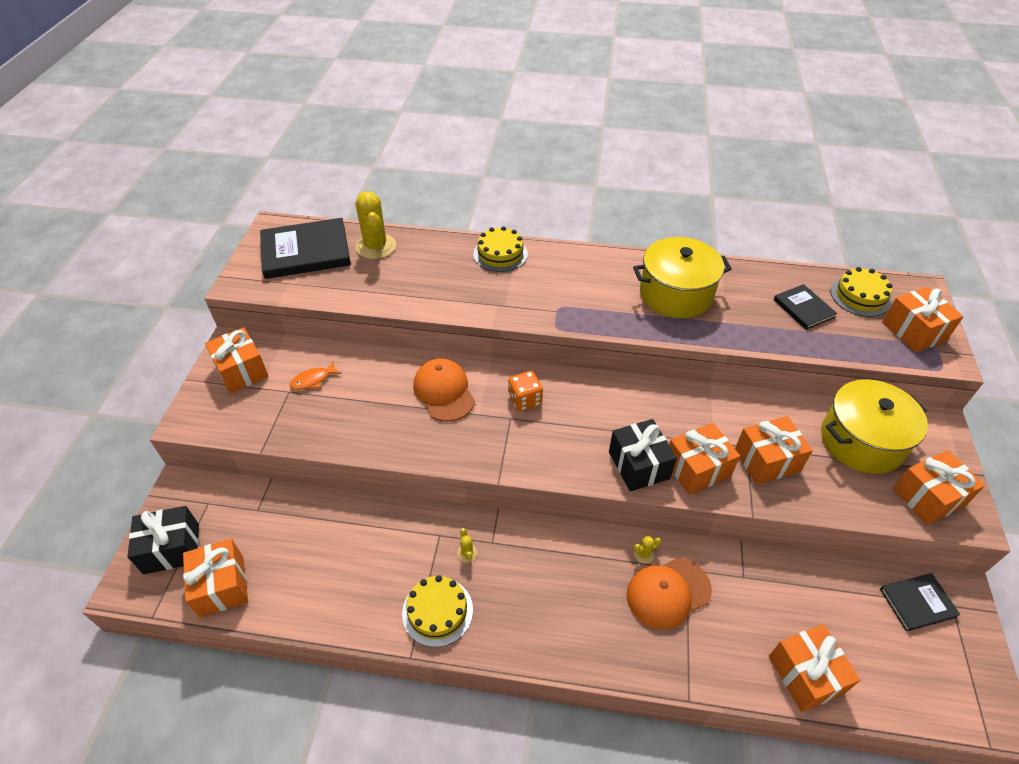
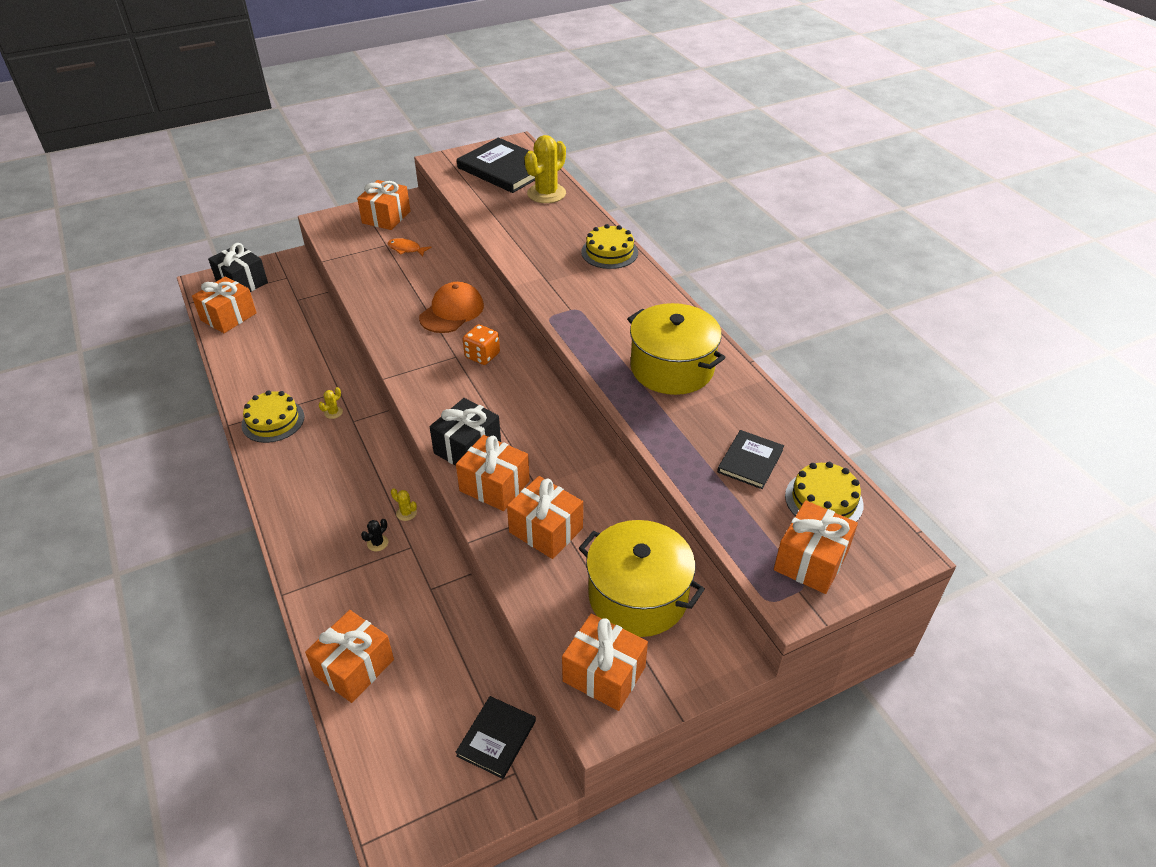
camera: 55 degrees right, 5 degrees down
orange cap [626,557,712,630] -> black cactus [361,519,388,551]
black book [880,573,961,632] -> black book turned 75 degrees clockwise [456,696,536,779]

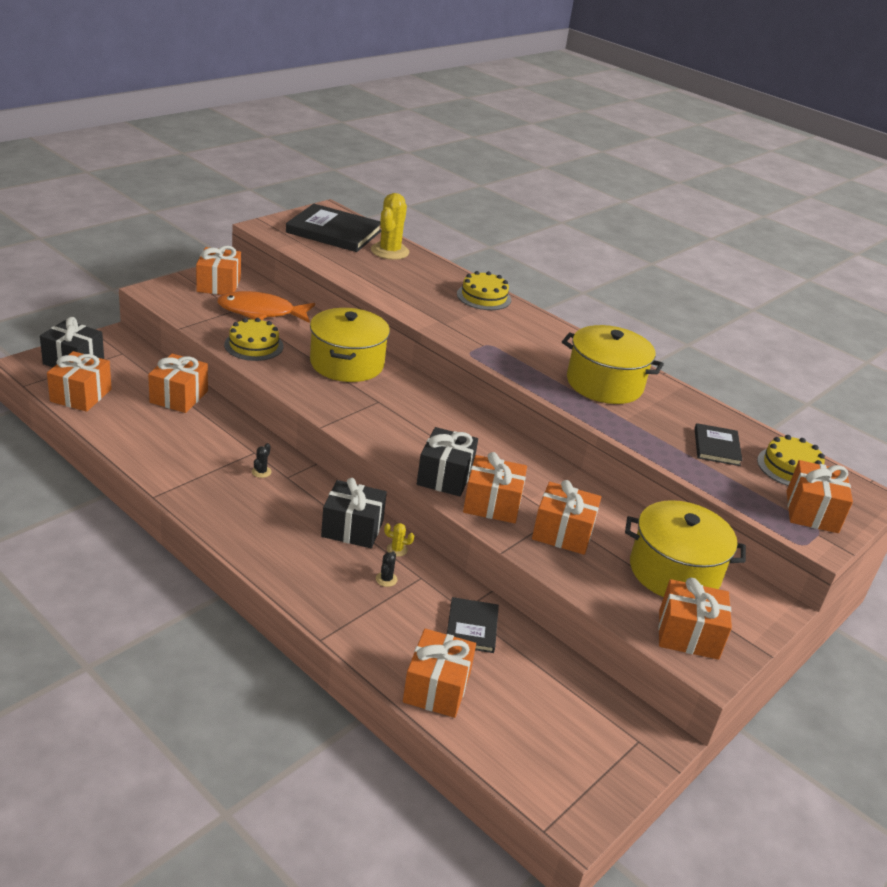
camera: 25 degrees left, 10 degrees down
yellow cake [241,390,304,443] -> yellow cake moved to [224,318,284,361]
yellow cactus [319,387,343,419] -> black cactus [252,443,272,478]
orange fish [387,238,432,257] -> orange fish [217,291,315,323], size x2.04
orange cap [419,282,484,333] -> yellow pot [310,308,390,382]
black book [456,696,536,779] -> black book moved to [447,597,499,653]
orange dice [463,324,500,365] -> none
none -> orange gift [148,354,208,413]
none -> black gift [321,478,387,548]

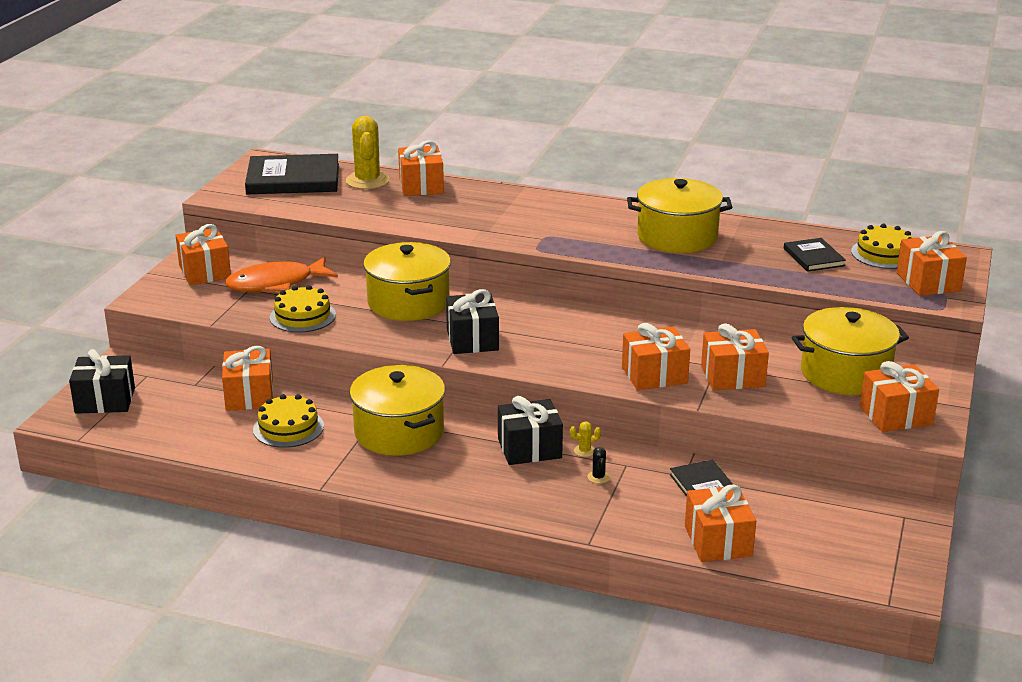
camera: 20 degrees left, 5 degrees down
orange gift [47,351,112,412] -> orange gift moved to [398,140,444,196]
black cactus [252,443,272,478] -> yellow pot [349,365,445,456]
black gift [417,427,478,496] -> black gift moved to [446,289,499,354]
yellow cake [457,271,511,310] -> yellow cake moved to [253,394,324,448]

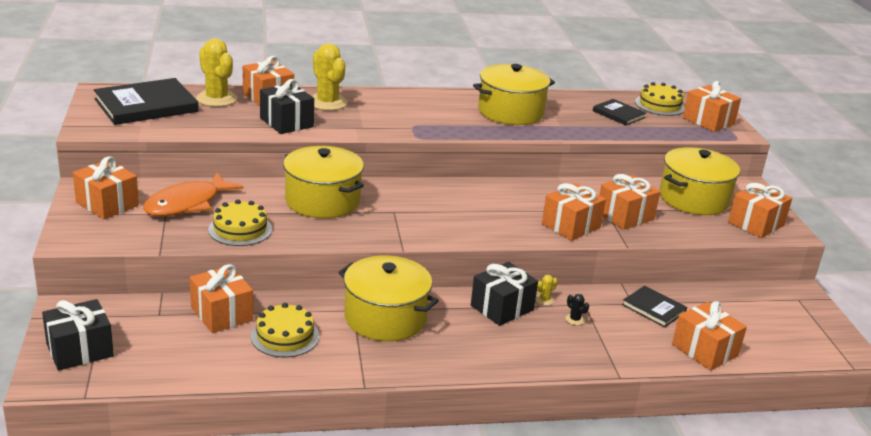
camera: 30 degrees left, 0 degrees up
black gift [446,289,499,354] -> black gift moved to [260,79,314,134]
none -> yellow cactus [312,43,348,111]

